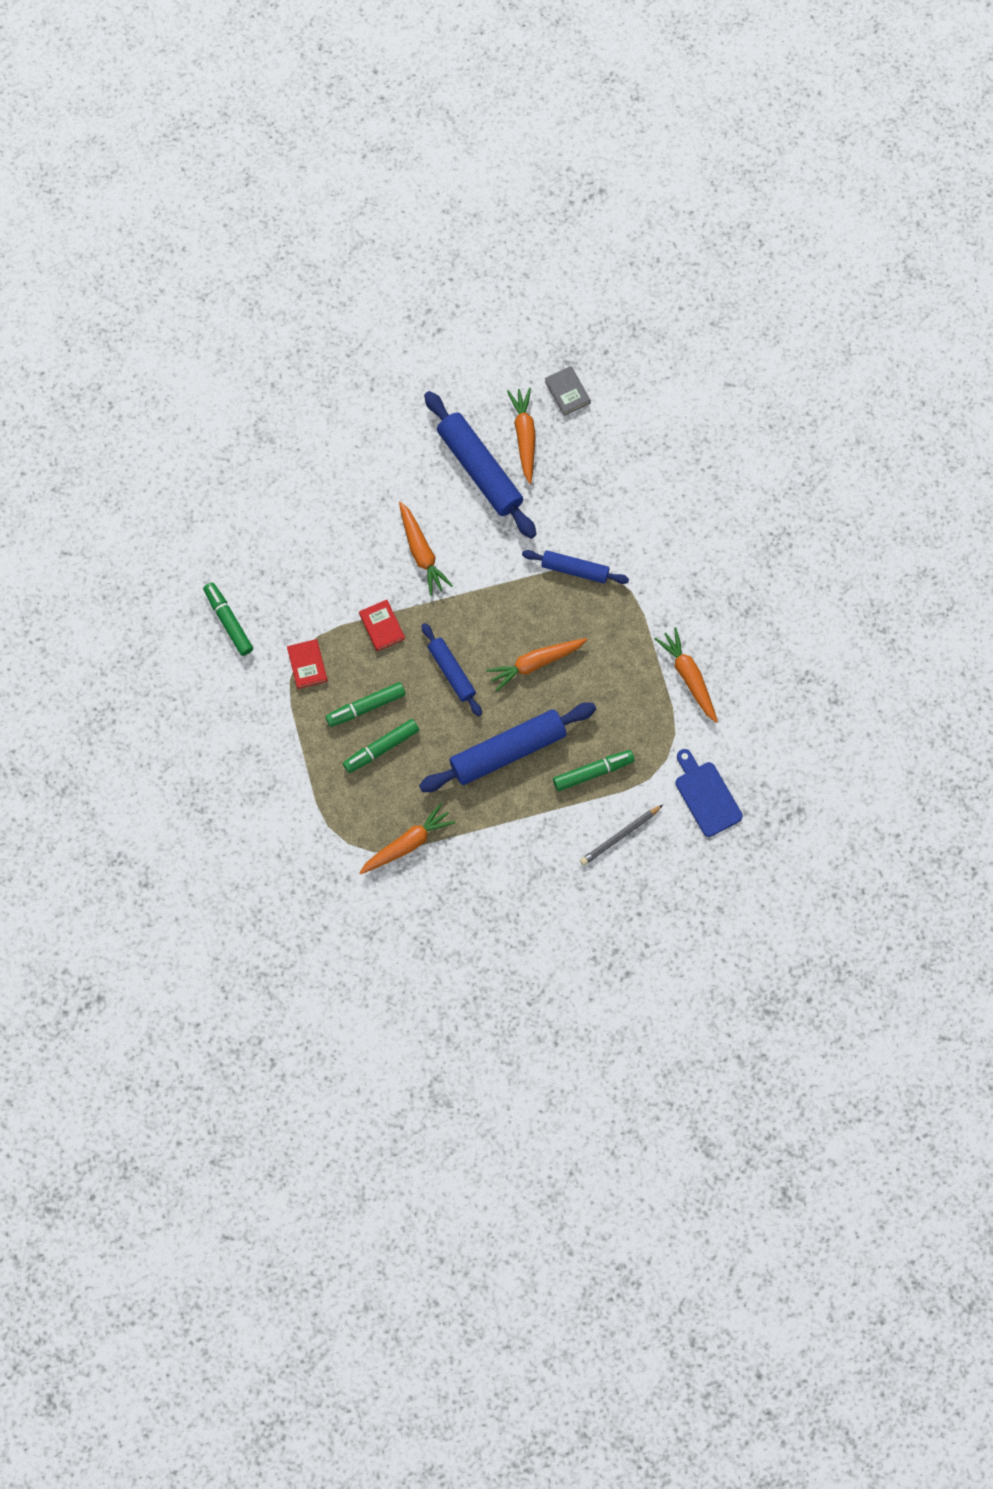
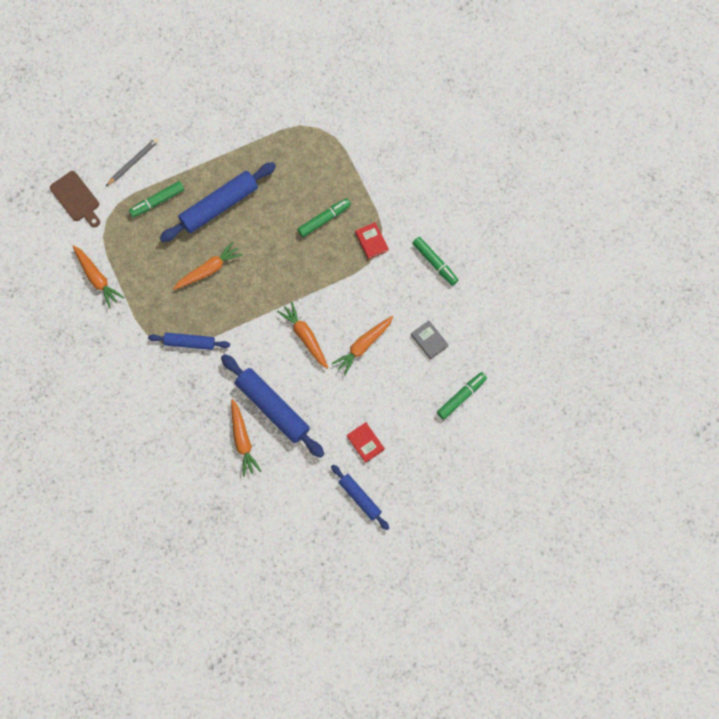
camera: 170 degrees right, 0 degrees up
green marker [343,719,419,773] -> green marker moved to [437,372,487,420]
red book [359,600,405,651] -> red book moved to [347,422,385,463]
orange carrot [359,803,456,875] -> orange carrot moved to [332,316,393,376]
blue rolling pin [421,623,482,717] -> blue rolling pin moved to [331,464,389,530]
grey book [545,366,591,416] -> grey book moved to [411,321,448,360]
blue cutting board [675,749,743,837] -> brown cutting board [50,171,100,227]

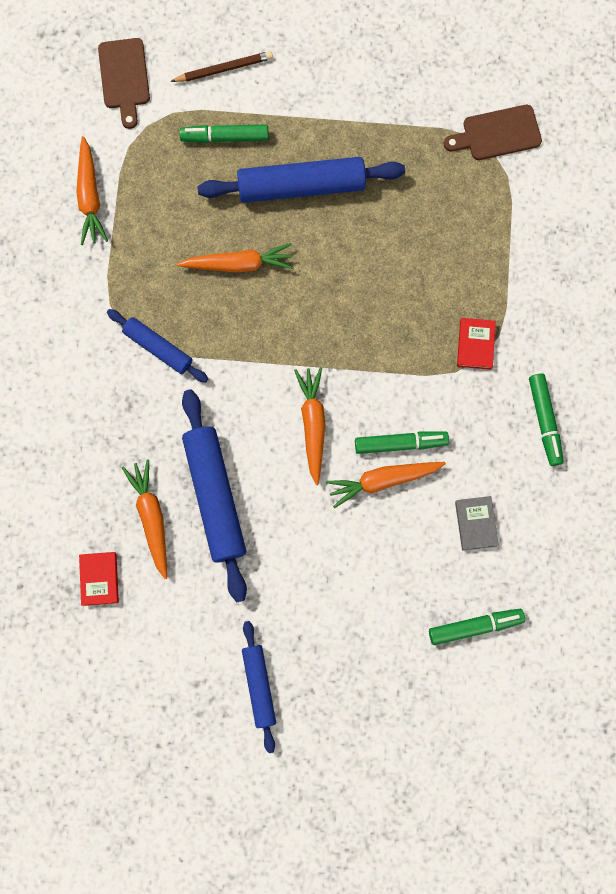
camera: 30 degrees right, 5 degrees up
grey pencil [106,138,159,186] -> brown pencil [170,51,273,82]
orange carrot [231,399,261,477] -> orange carrot turned 150 degrees clockwise [122,459,167,579]
green marker [297,198,351,237] -> green marker moved to [355,431,449,454]
red book [347,422,385,463] -> red book moved to [79,552,119,606]
none -> brown cutting board [444,105,542,160]

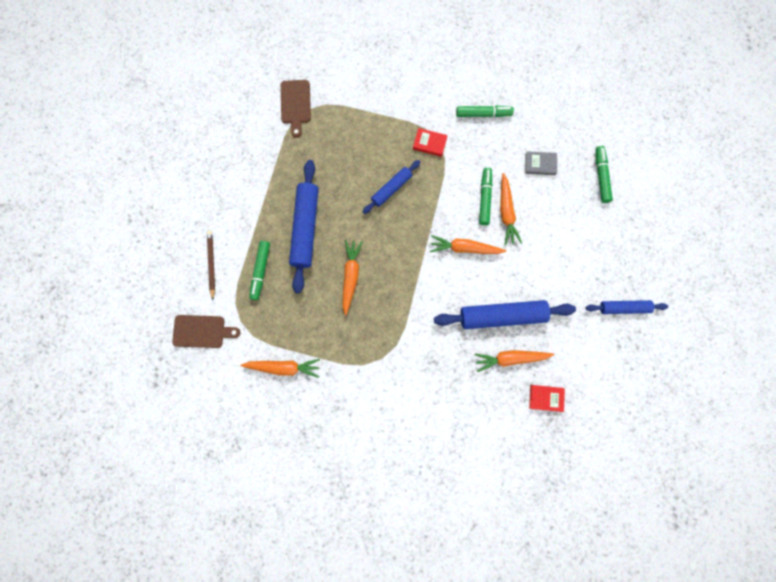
camera: 80 degrees left, 0 degrees up
blue rolling pin [107,309,208,383] -> blue rolling pin moved to [363,160,420,214]

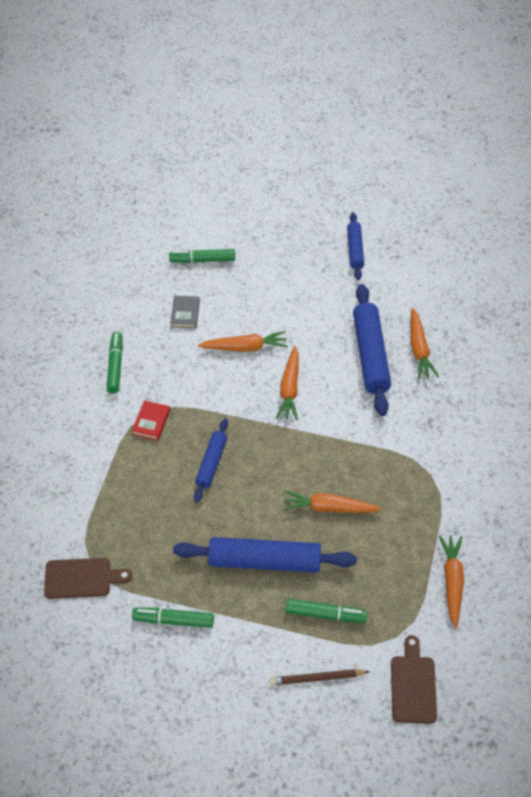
camera: 90 degrees left, 25 degrees down
blue rolling pin [363,160,420,214] -> blue rolling pin turned 60 degrees clockwise [194,419,228,502]
green marker [479,168,492,225] -> green marker moved to [132,608,214,628]
red book [529,385,565,412] -> none

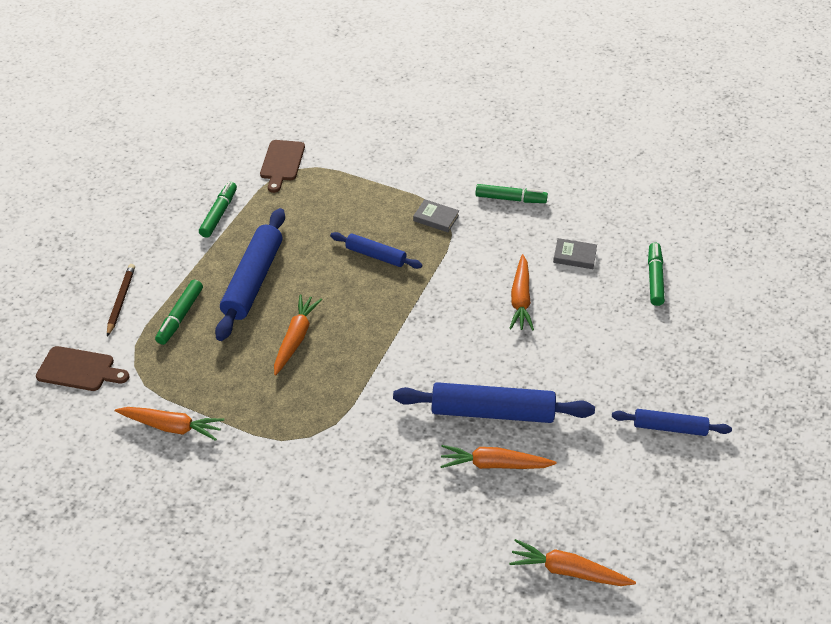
camera: 100 degrees right, 5 degrees down
red book [132,400,170,441] -> grey book [413,199,459,232]
orange carrot [276,346,299,420] -> orange carrot moved to [509,539,636,586]

